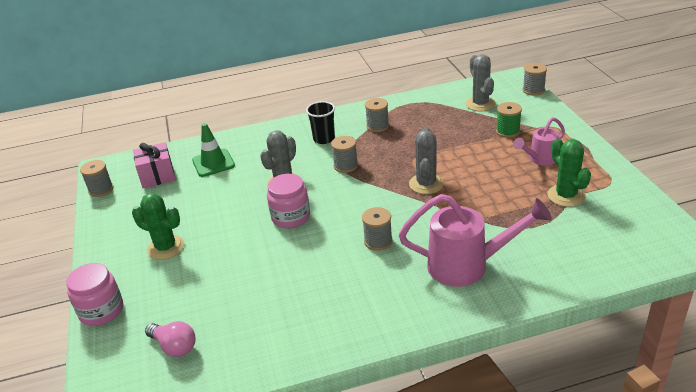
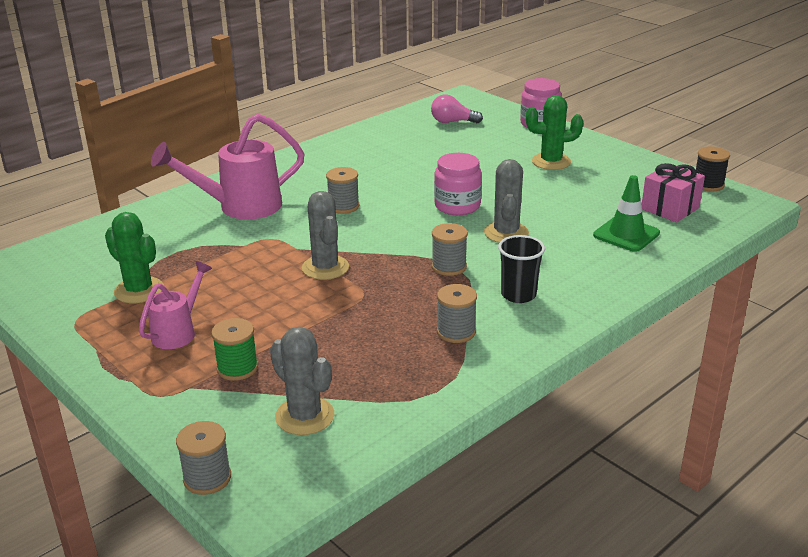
camera: 150 degrees right, 5 degrees down
grey spool [80,160,113,197] -> black spool [696,146,730,192]

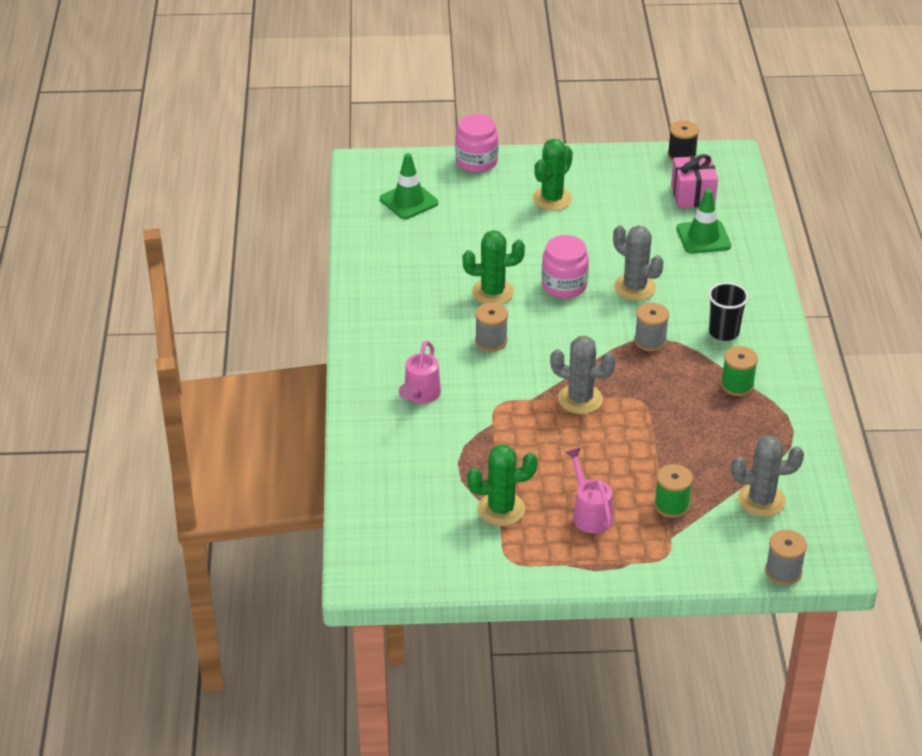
camera: 50 degrees left, 10 degrees up
pink watering can [151,114,305,219] -> pink watering can [399,340,441,404], size x0.57
pink light bulb [431,94,483,123] -> green traffic cone [380,153,438,219]
grey spool [437,284,477,343] -> green spool [721,346,758,396]
none -> green cactus [462,230,525,304]

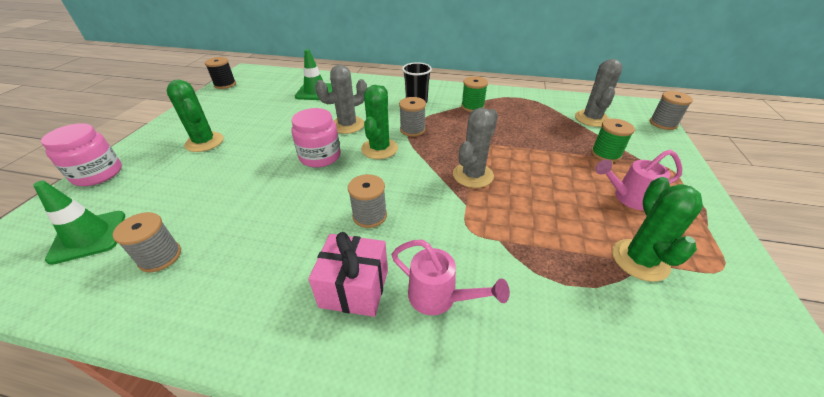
camera: 75 degrees left, 0 degrees up
green cactus [462,230,525,304] -> green cactus moved to [361,85,398,159]
pink gift [671,154,718,208] -> pink gift moved to [308,232,388,317]
none -> grey spool [113,212,181,272]

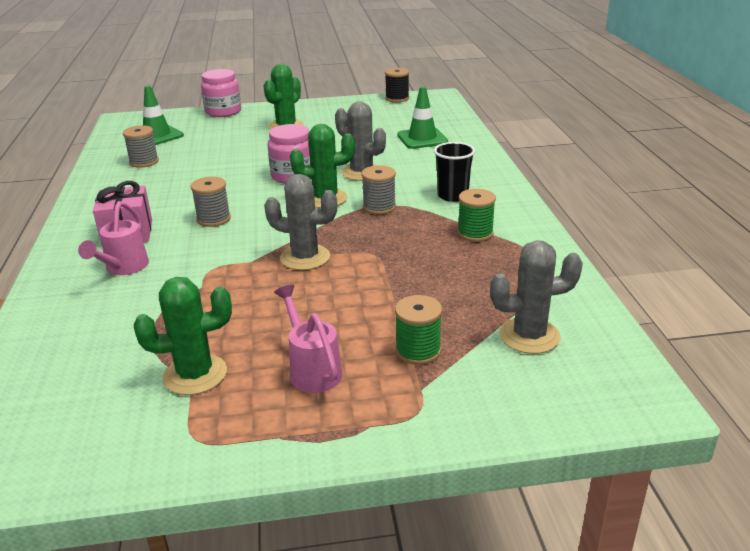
camera: 70 degrees right, 10 degrees down
grey spool [650,91,693,130] -> none

